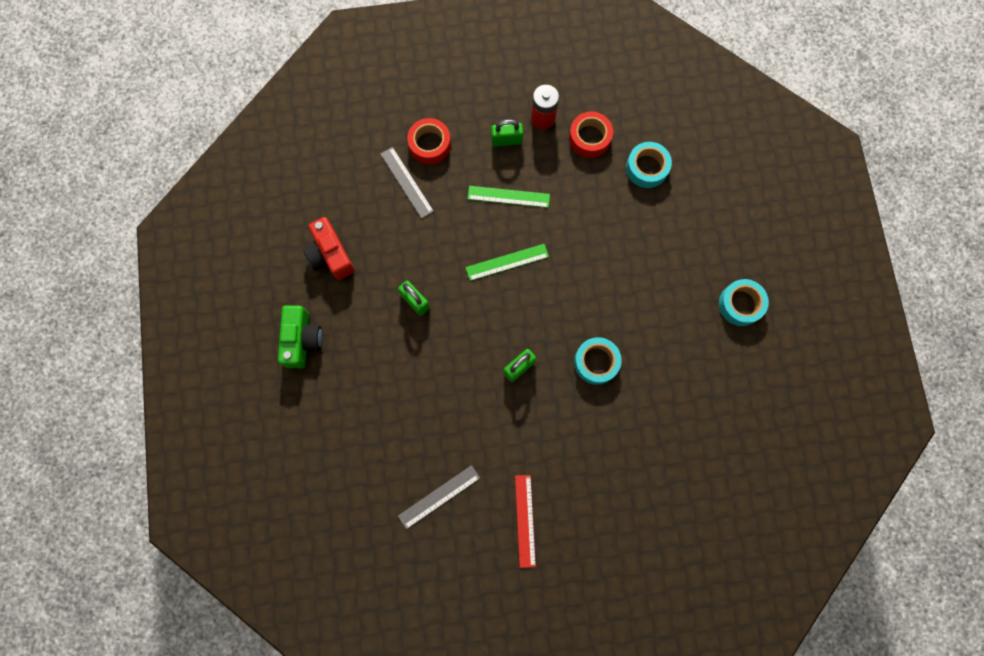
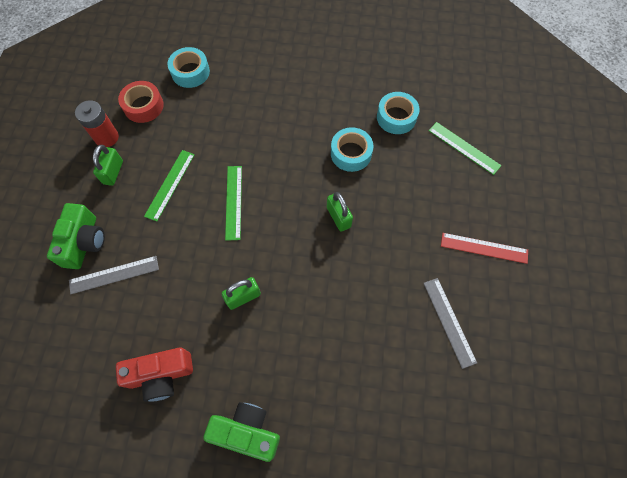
camera: 75 degrees left, 10 degrees down
red tape [407,118,451,164] -> green camera [47,203,105,269]
turquoise tape [719,279,769,326] -> turquoise tape moved to [377,92,420,134]
none -> green ruler [429,122,502,175]

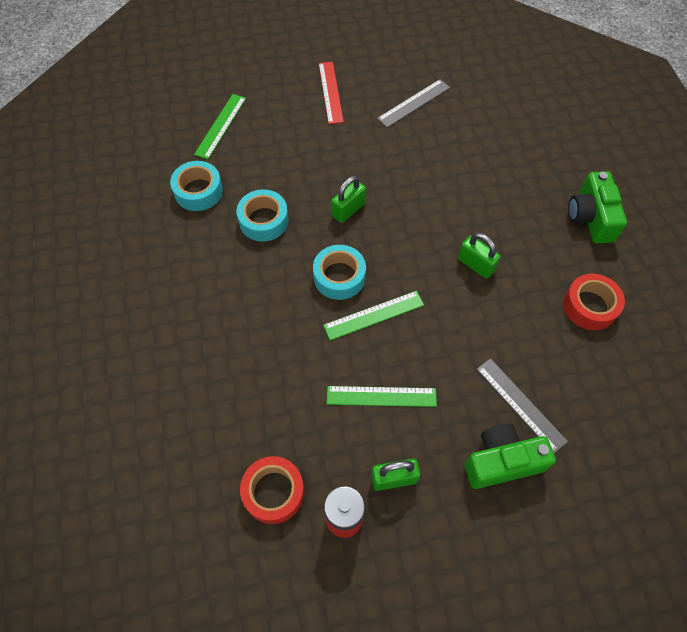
camera: 110 degrees left, 5 degrees down
red camera [116,347,193,402] -> red tape [563,274,625,330]
turquoise tape [167,47,210,88] -> turquoise tape moved to [313,245,366,300]

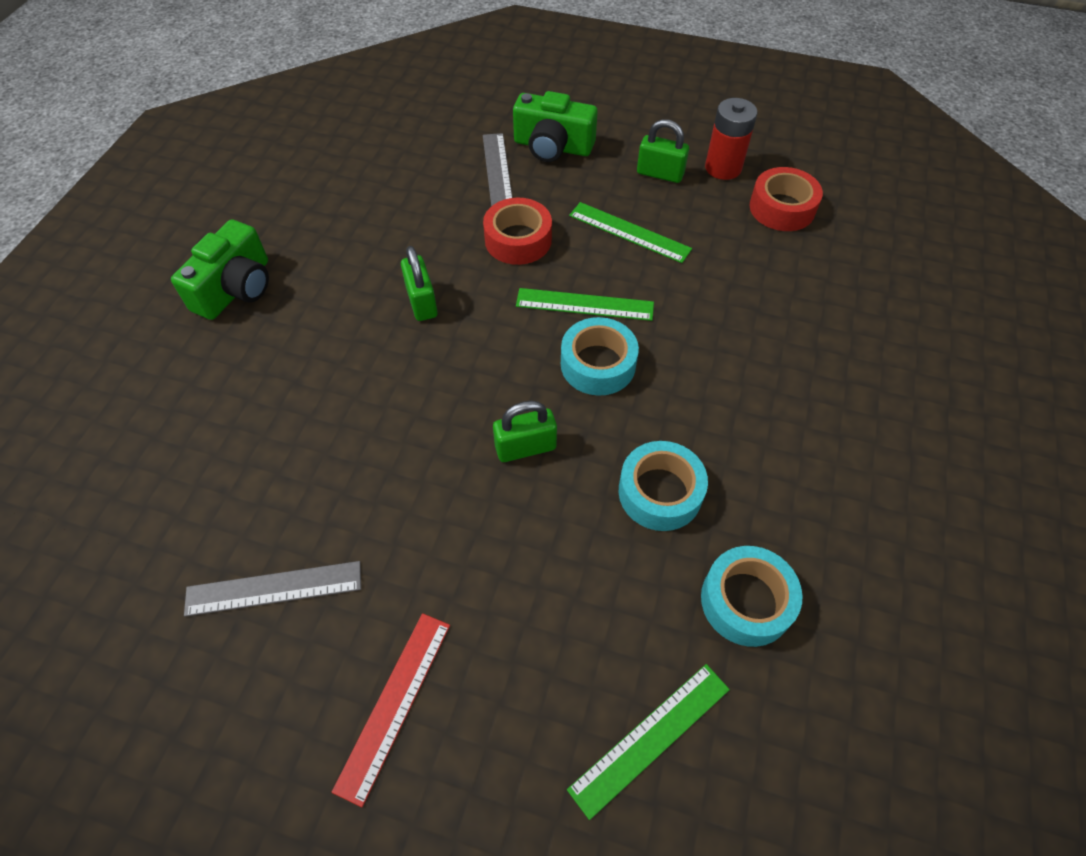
camera: 150 degrees left, 5 degrees down
red tape [563,274,625,330] -> red tape moved to [483,198,552,265]

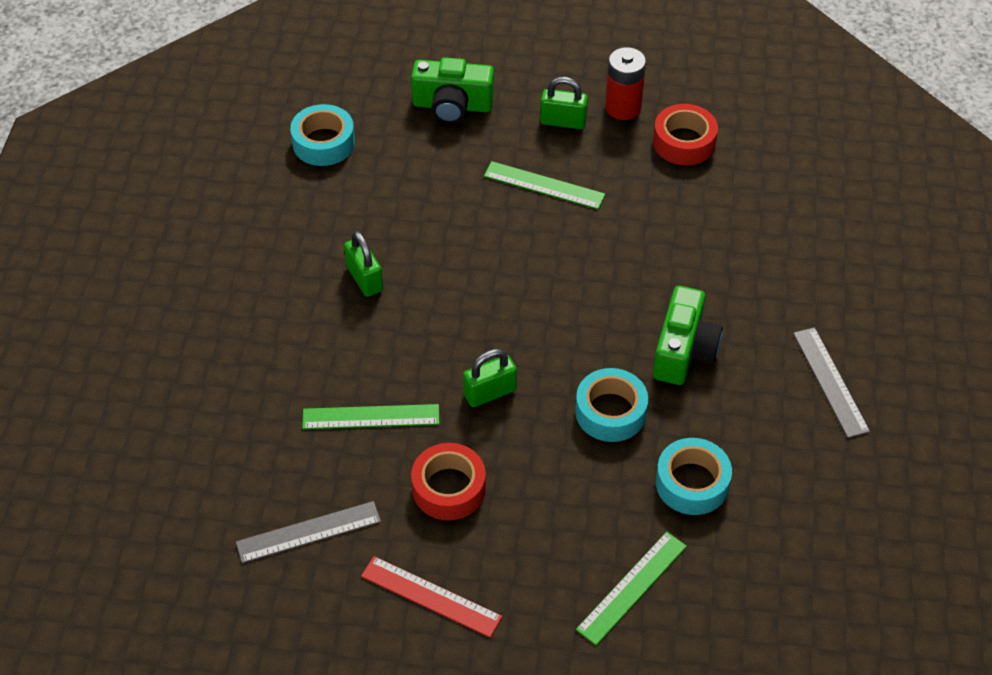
camera: 10 degrees left, 5 degrees down
green camera [171,219,269,320] -> green camera moved to [653,286,723,385]
red ruler [332,613,450,807] -> red ruler turned 75 degrees counterclockwise [361,556,502,638]
grey ruler [483,133,512,206] -> grey ruler moved to [793,327,870,438]
red tape [483,198,552,265] -> red tape moved to [411,443,486,520]
green ruler [516,288,654,321] -> green ruler moved to [302,404,439,429]
turquoise tape [561,317,639,396] -> turquoise tape moved to [290,104,355,166]

